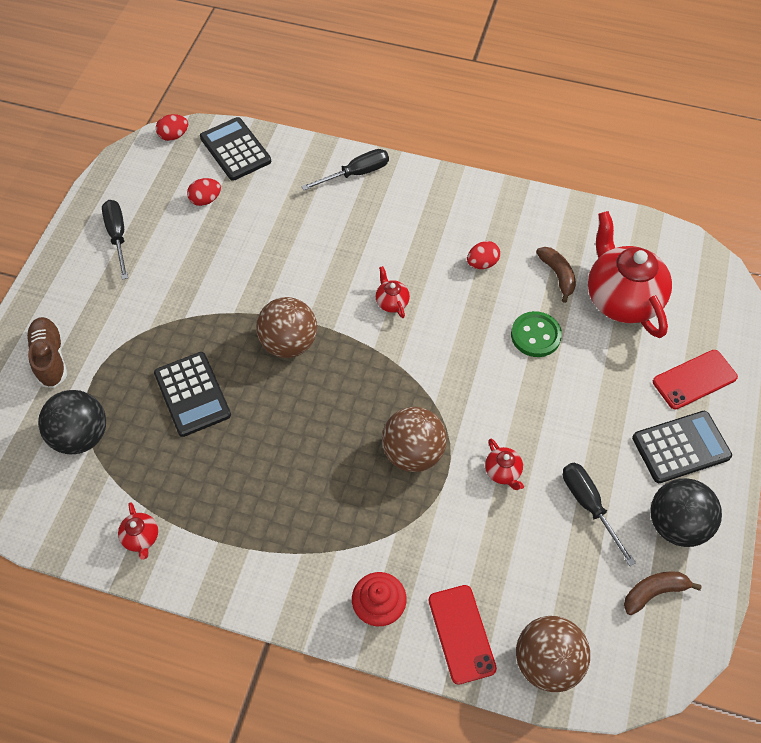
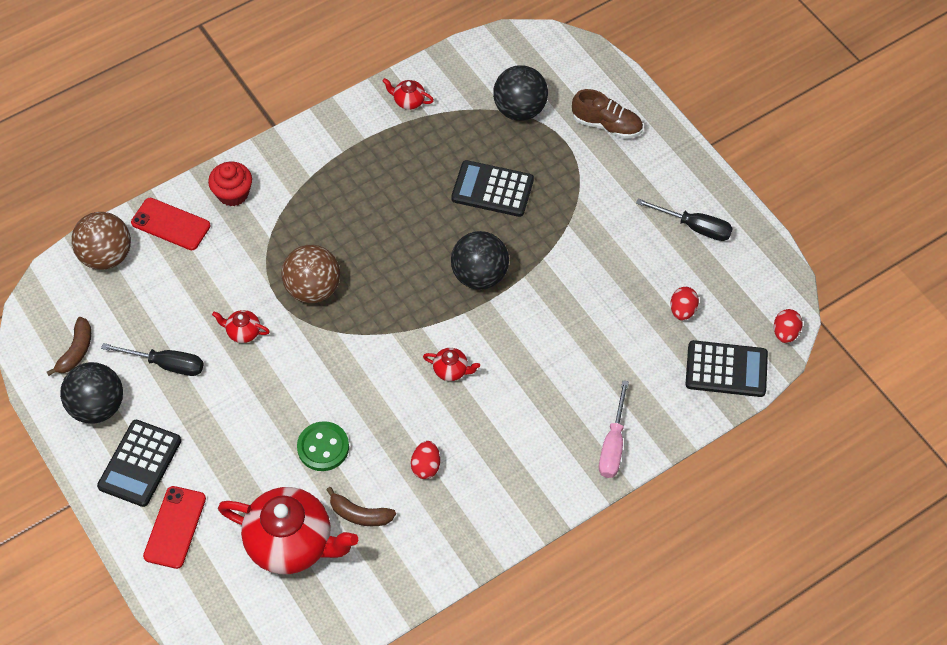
camera: 130 degrees right, 0 degrees up
brown ball [256,297,317,358] -> black ball [451,231,509,290]
black screwdriver [301,149,389,190] -> pink screwdriver [599,380,629,478]

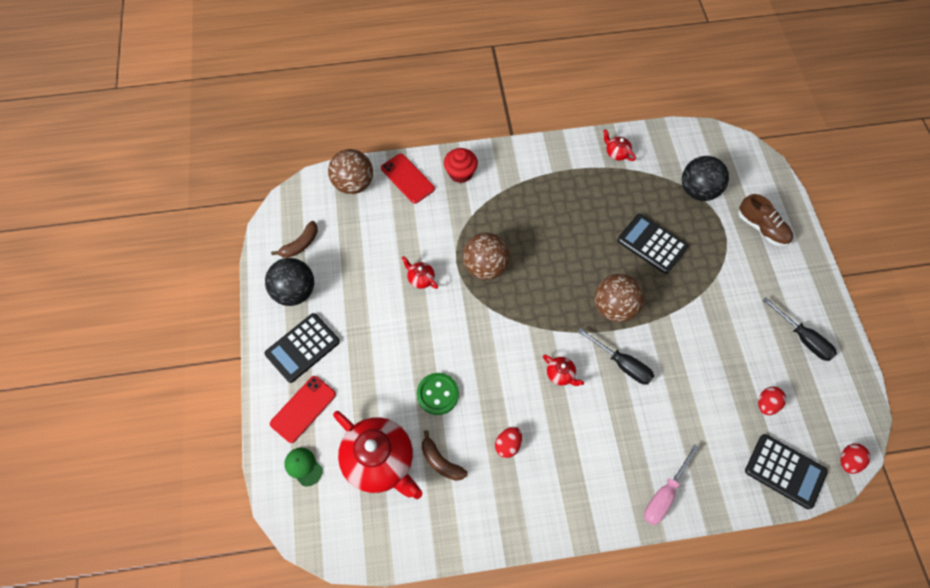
camera: 25 degrees right, 5 degrees up
black screwdriver [101,343,204,376] -> black screwdriver moved to [578,328,654,384]
black ball [451,231,509,290] -> brown ball [594,274,644,322]
none -> green cap [284,448,323,487]

